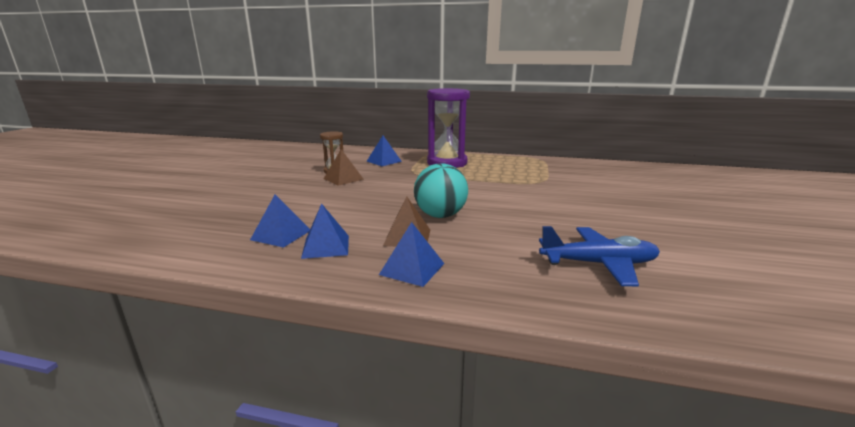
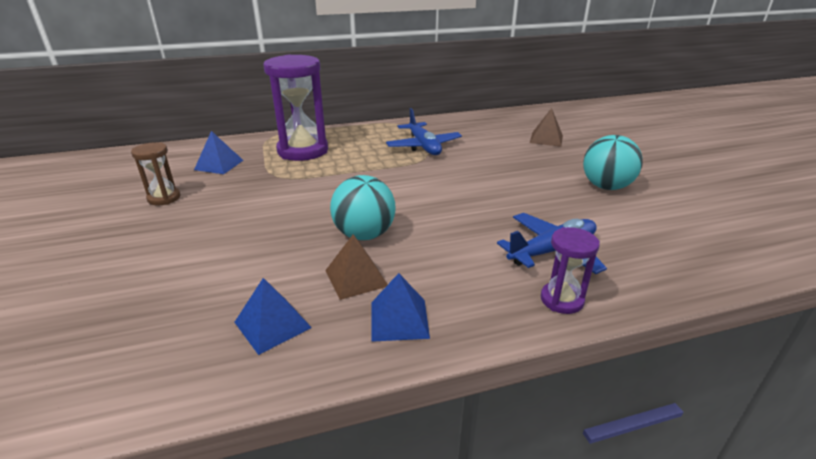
camera: 30 degrees left, 10 degrees up
blue pyramid [250,194,310,248] -> none
brown pyramid [324,149,364,186] -> brown pyramid moved to [530,108,563,147]
none -> blue plane [386,108,462,155]
none -> purple hourglass [541,227,600,314]
none -> turquoise ball [583,135,643,190]

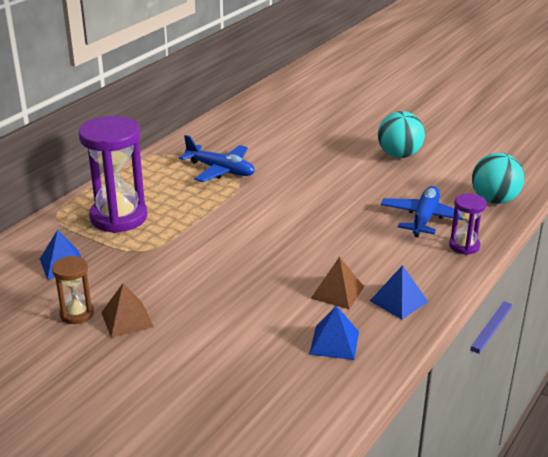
camera: 40 degrees left, 0 degrees up
turquoise ball [330,175,396,240] -> turquoise ball moved to [472,153,524,204]
brown pyramid [530,108,563,147] -> brown pyramid moved to [101,283,154,338]

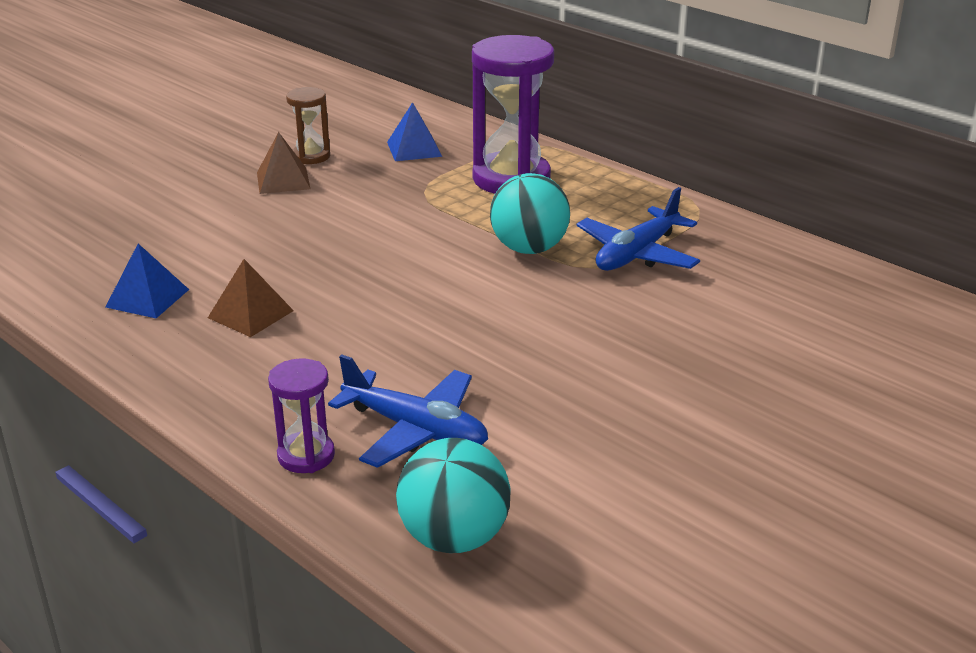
camera: 100 degrees right, 0 degrees up
blue pyramid [370,265,428,319] -> none
turquoise ball [378,111,425,158] -> turquoise ball moved to [490,173,570,254]

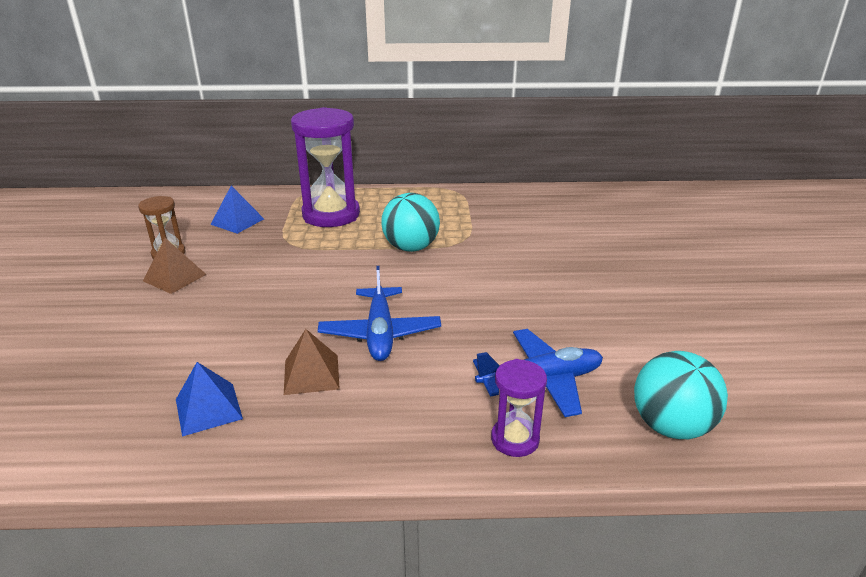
camera: 45 degrees left, 0 degrees up
blue plane [576,187,700,271] -> blue plane moved to [318,266,441,361]

